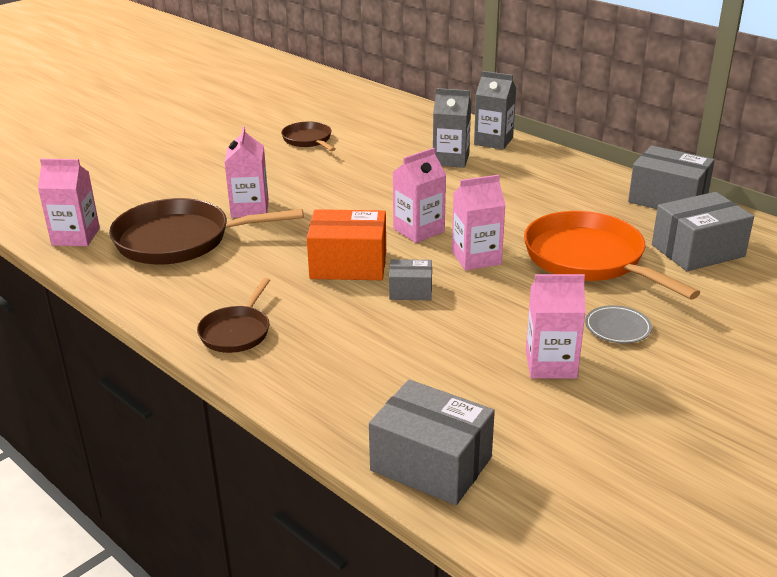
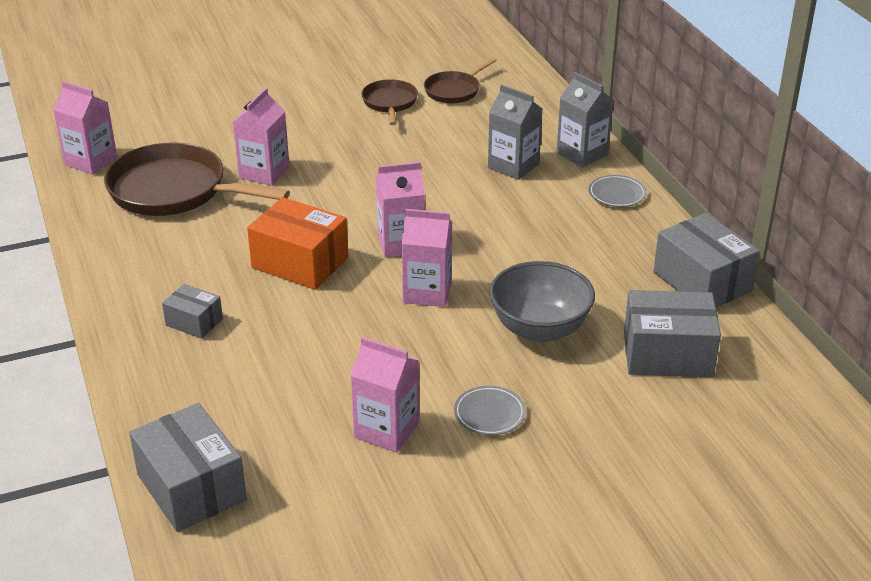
camera: 25 degrees right, 5 degrees up
brown pan [197,278,270,353] -> brown pan moved to [424,57,497,103]
grey box [389,259,432,300] -> grey box moved to [162,284,223,339]
orange pan [524,211,700,300] -> grey bowl [489,261,595,342]
none -> grey plate [589,175,647,207]

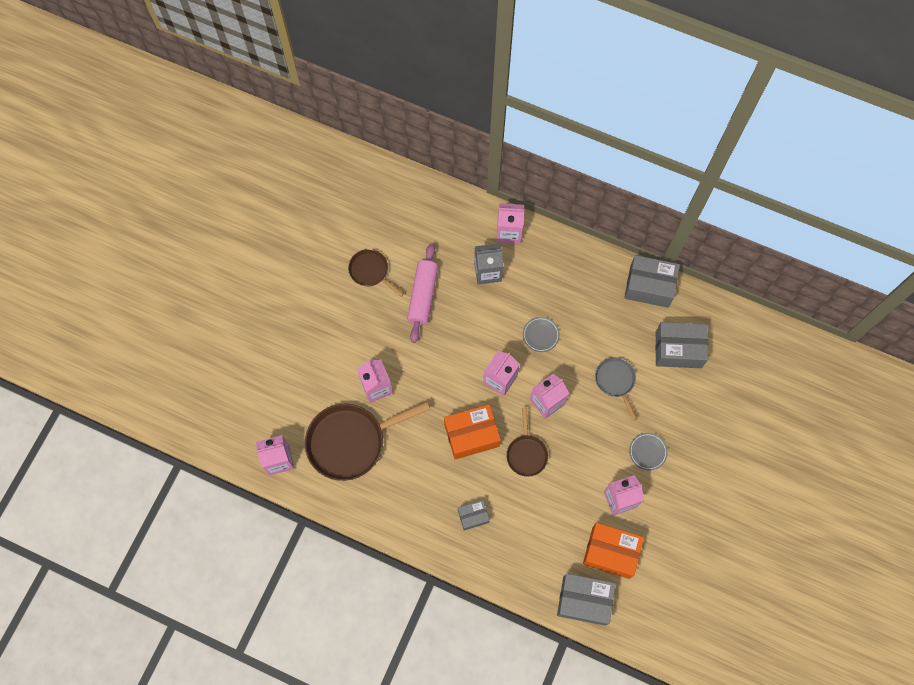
camera: 45 degrees left, 35 degrees up
brown pan [424,57,497,103] -> brown pan moved to [506,407,548,477]
grey bowl [489,261,595,342] -> grey pan [595,357,638,421]
grey carton [557,72,613,168] -> pink carton [496,203,525,244]
grey plate [589,175,647,207] -> grey plate moved to [523,317,560,352]
grey box [624,290,721,377] -> grey box turned 45 degrees clockwise [655,322,708,368]
none -> pink rolling pin [407,243,438,343]
none -> orange box [583,523,644,579]

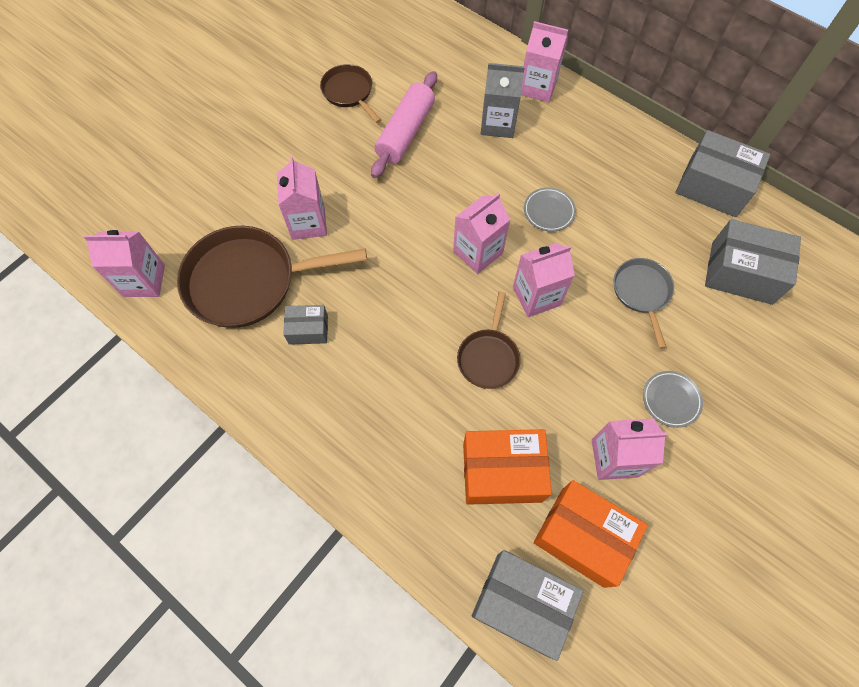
camera: 15 degrees right, 5 degrees down
orange box [444,404,501,460] -> orange box moved to [463,429,552,505]
grey box [458,500,490,531] -> grey box moved to [283,305,328,345]

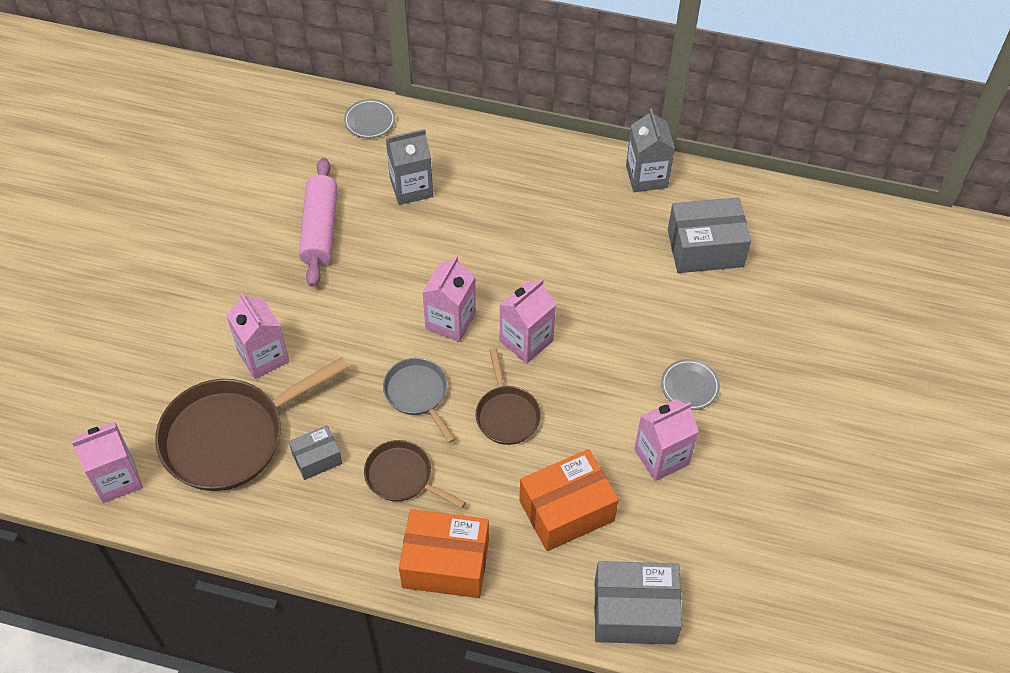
camera: 25 degrees left, 10 degrees down
brown pan [320,64,381,123] -> brown pan moved to [364,440,466,508]
pink carton [521,21,568,102] -> none
grey plate [524,187,576,232] -> grey plate moved to [344,99,395,138]
orange box [534,480,648,588] -> orange box moved to [399,509,489,598]
grey pan [613,258,674,349] -> grey pan moved to [383,358,455,443]
grey box [675,130,770,217] -> grey carton [626,108,675,192]

